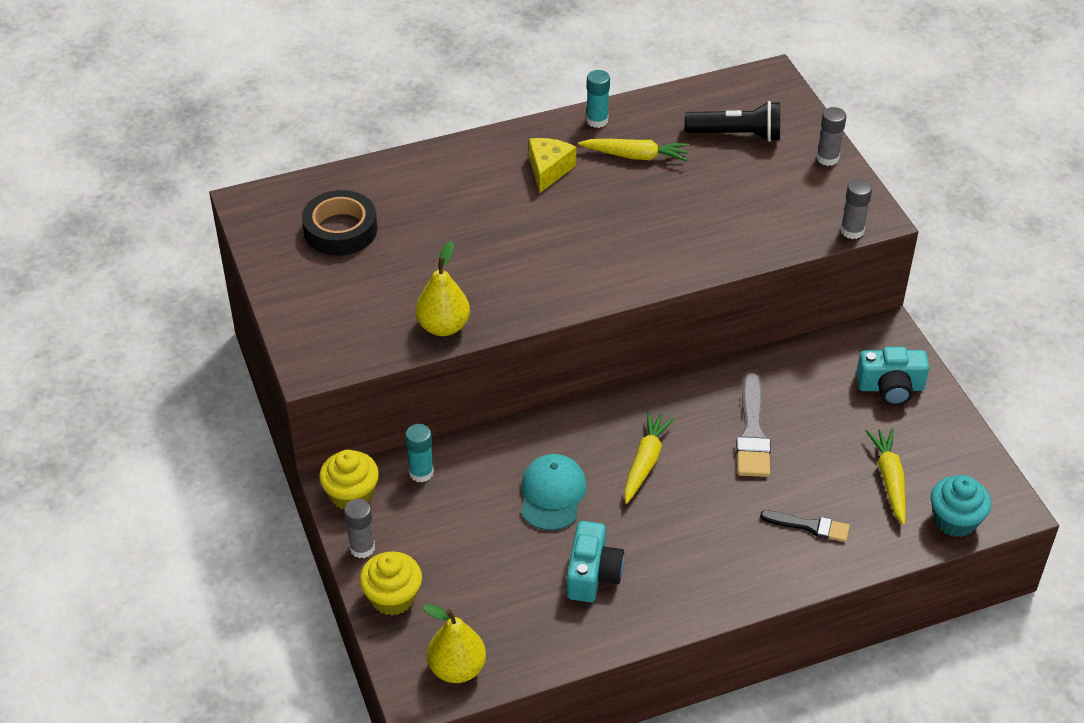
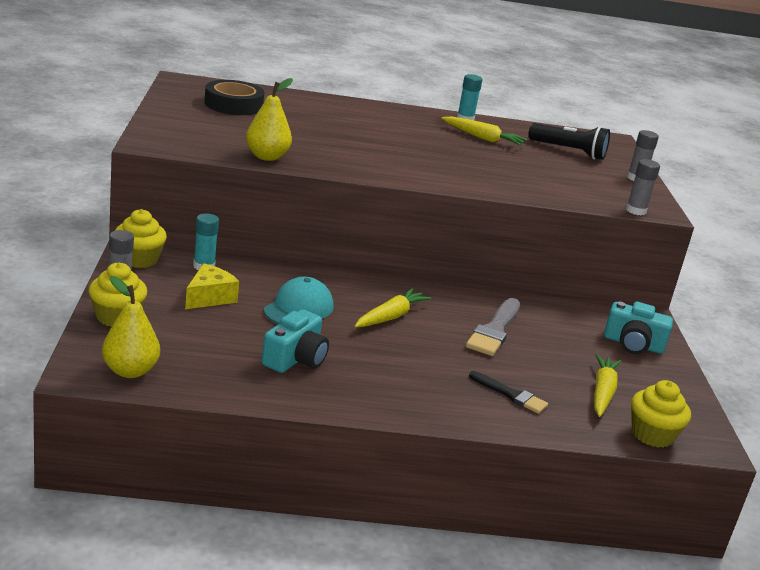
camera: 15 degrees right, 20 degrees down
yellow cheese [529,138,576,193] -> yellow cheese moved to [185,263,239,309]
turquoise cupcake [930,475,991,537] -> yellow cupcake [631,380,691,448]

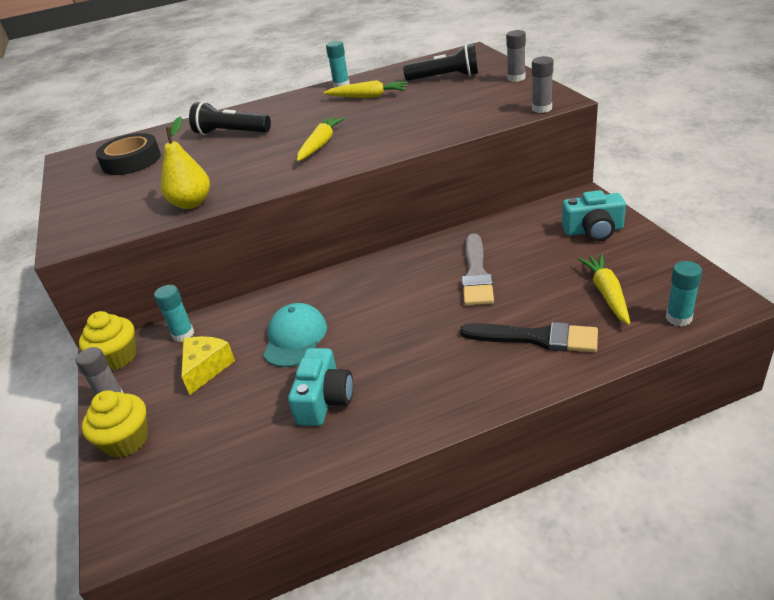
camera: 10 degrees left, 10 degrees up
yellow pear [102,276,160,378] -> none
yellow carrot [355,288,432,327] -> yellow carrot moved to [297,117,345,161]
black brush [469,371,548,414] -> black brush [460,322,598,352], size x1.57
yellow cupcake [631,380,691,448] -> turquoise glue stick [666,261,702,326]
none -> black flashlight [189,101,271,135]

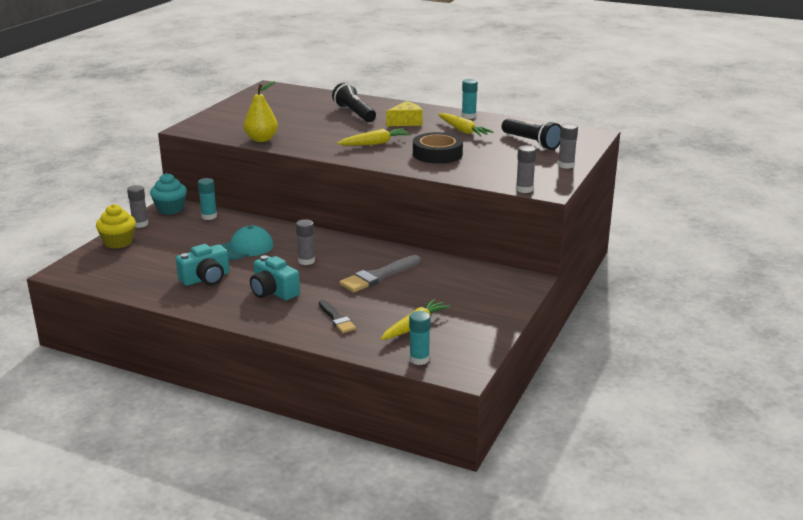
camera: 40 degrees right, 10 degrees down
yellow cupcake [79,311,136,370] -> turquoise cupcake [150,173,187,215]
black tape [96,133,161,175] -> black tape moved to [413,132,463,164]
yellow cheese [181,336,235,395] -> yellow cheese moved to [386,101,422,126]
black brush [460,322,598,352] -> black brush [319,300,356,333], size x0.64
turquoise camera [562,190,626,241] -> turquoise camera moved to [250,255,300,300]
none -> grey glue stick [296,219,315,265]

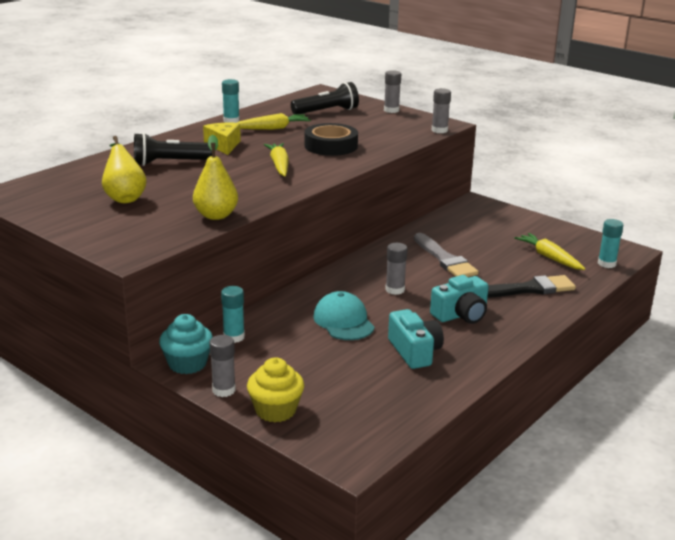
camera: 75 degrees left, 0 degrees up
black brush [319,300,356,333] -> black brush [487,275,576,298], size x1.57
none -> yellow pear [102,136,147,203]

